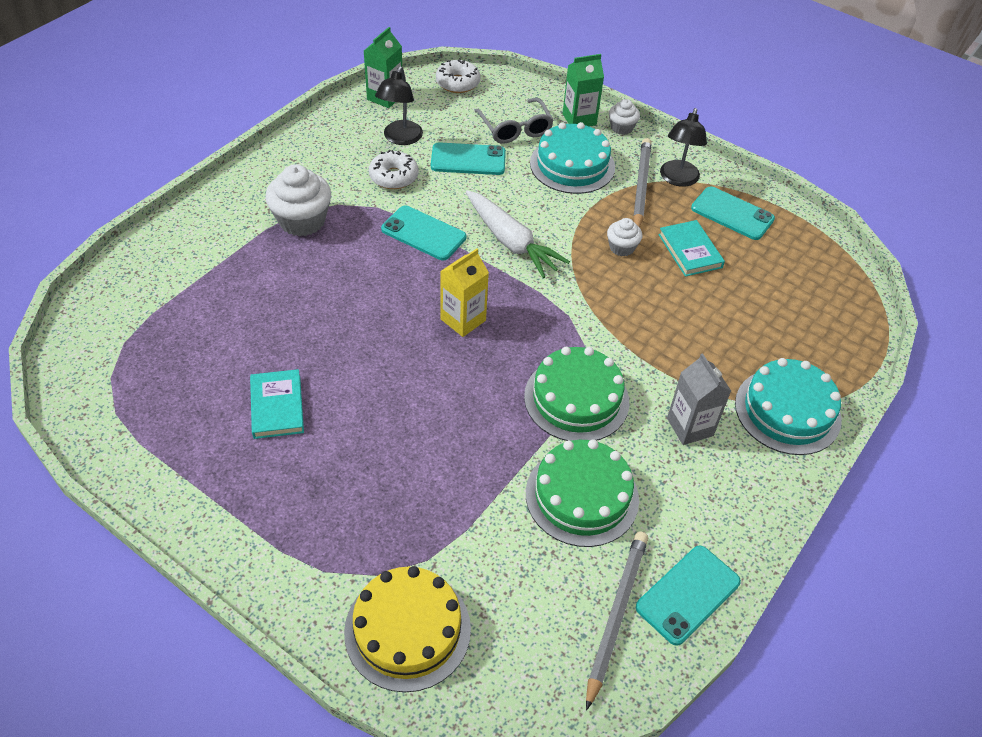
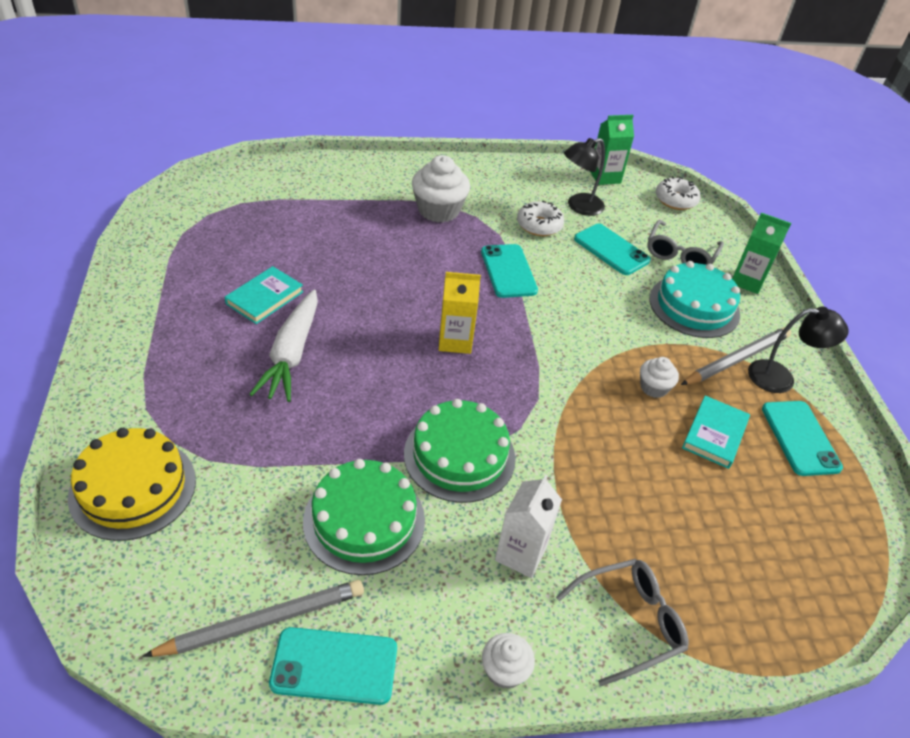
camera: 45 degrees right, 5 degrees down
white carrot [466,190,570,278] -> white carrot moved to [249,289,318,402]
white cupcake [609,99,640,135] -> white cupcake moved to [482,633,535,689]
black lamp [660,108,707,187] -> black lamp turned 150 degrees counterclockwise [748,307,849,393]
grey carton [667,353,731,445] -> white carton [495,474,562,578]
turquoise cake [735,358,842,455] -> grey glasses [556,559,688,686]

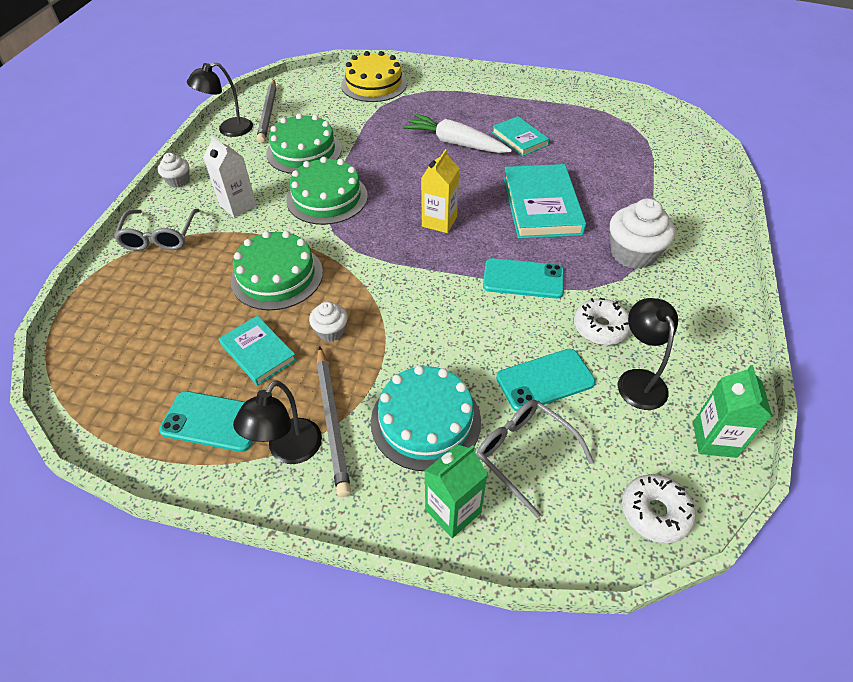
camera: 115 degrees right, 5 degrees up
turquoise phone [269,627,397,705] -> black lamp [187,62,253,137]
none -> green cake [231,231,323,310]
none -> turquoise book [504,164,586,239]

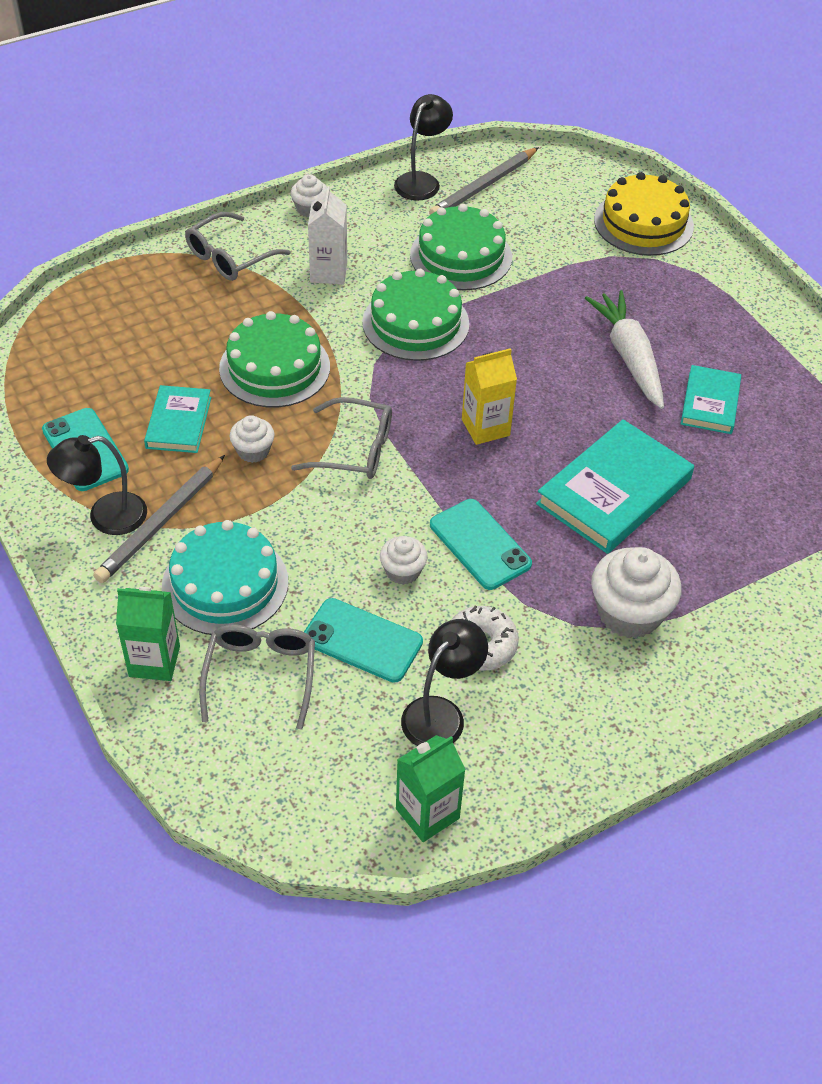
camera: 45 degrees right, 0 degrees up
black lamp [187,62,253,137] -> black lamp turned 105 degrees clockwise [394,94,453,201]
white donut [622,474,696,543] -> none
none -> grey glasses [291,397,392,479]
none -> white cupcake [380,536,428,585]

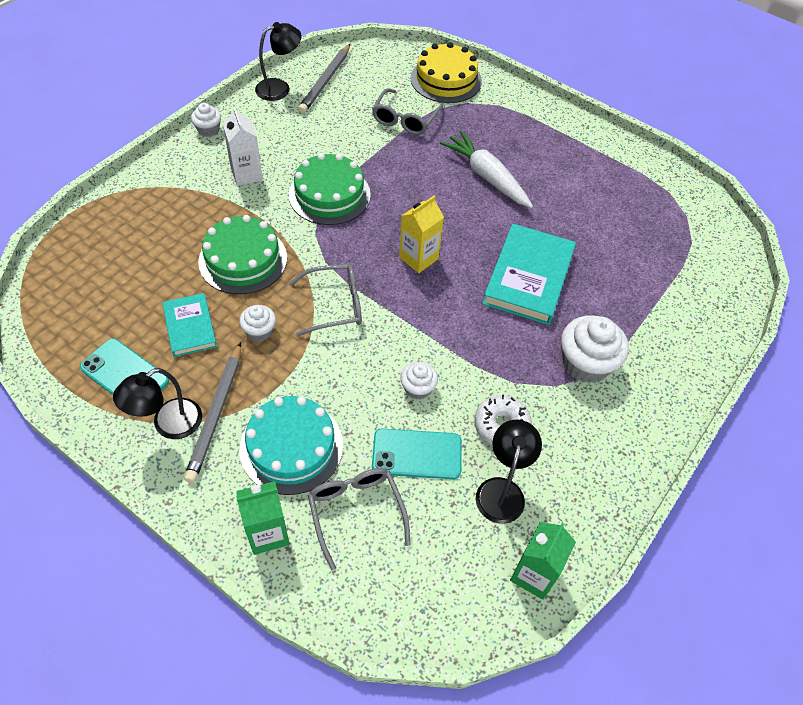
camera: 25 degrees left, 5 degrees up
grey glasses [185,212,291,281] -> grey glasses moved to [372,88,443,135]
black lamp [394,94,453,201] -> black lamp turned 60 degrees clockwise [255,22,302,101]
green cake [410,204,512,290] -> none
turquoise phone [430,499,532,590] -> none
turquoise book [681,365,741,434] -> none

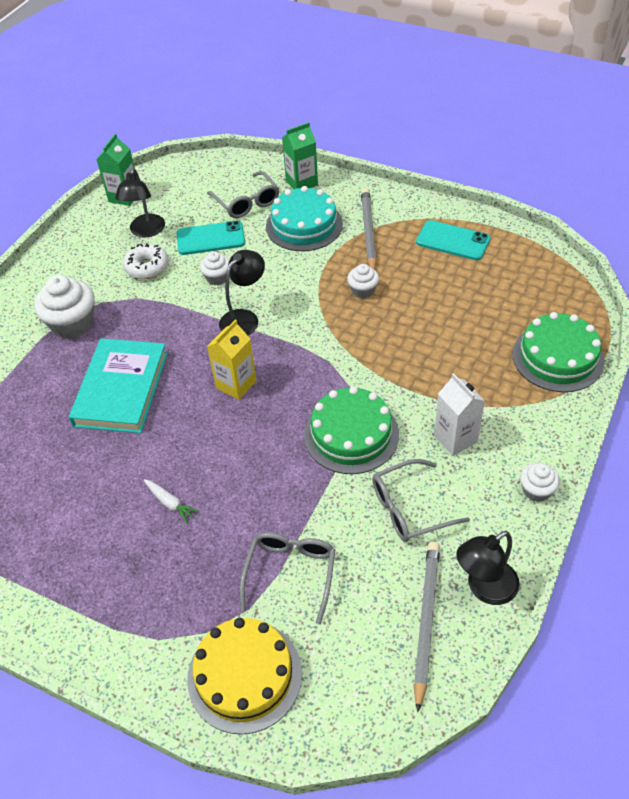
camera: 175 degrees right, 5 degrees down
black lamp [113,368,202,439] -> black lamp moved to [219,250,265,335]
turquoise book [162,293,217,357] -> none
green cake [198,215,287,294] -> green cake moved to [513,312,605,392]
grey glasses [289,264,362,337] -> grey glasses moved to [372,459,470,542]
white carrot [440,131,533,208] -> white carrot [144,479,200,524], size x0.47

